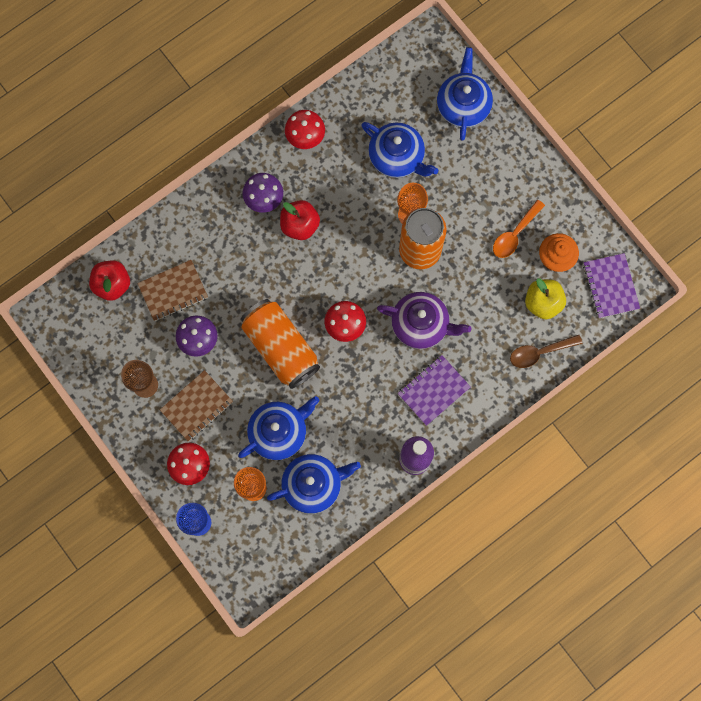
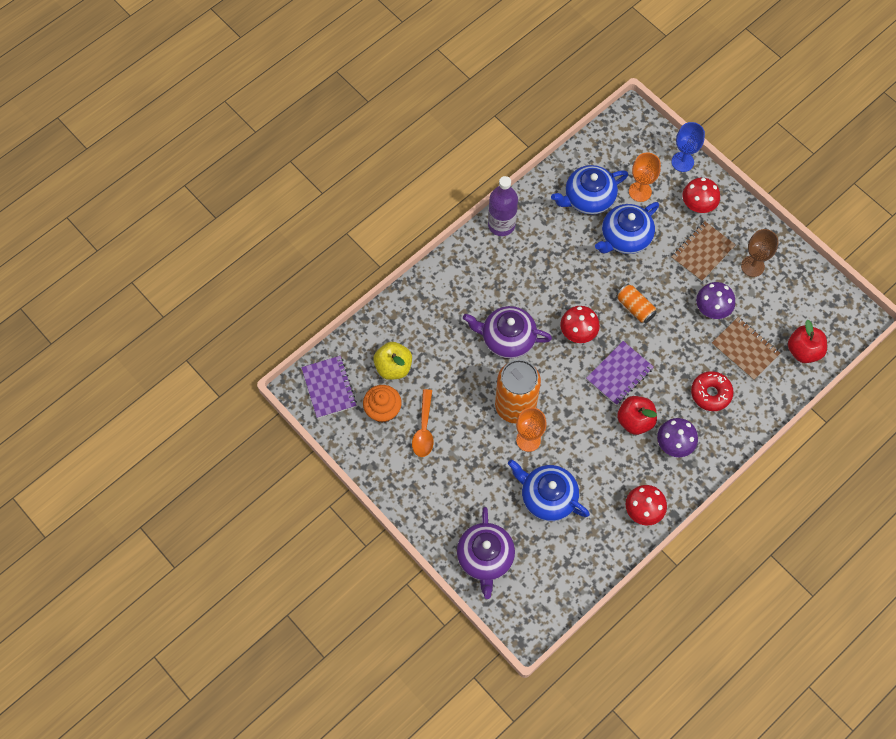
camera: 175 degrees right, 10 degrees down
brown notebook [137,260,208,321] -> brown notebook turned 75 degrees clockwise [712,317,781,381]
orange can [241,299,320,389] -> orange can [616,284,657,323], size x0.51
purple notebook [398,355,471,426] -> purple notebook moved to [586,341,654,405]
blue teapot [437,47,493,141] -> purple teapot [457,507,515,599]
orange spoon [493,200,545,258] -> orange spoon turned 150 degrees clockwise [412,389,433,457]
brown spoon [510,335,582,368] -> none
none -> red donut [691,371,734,411]

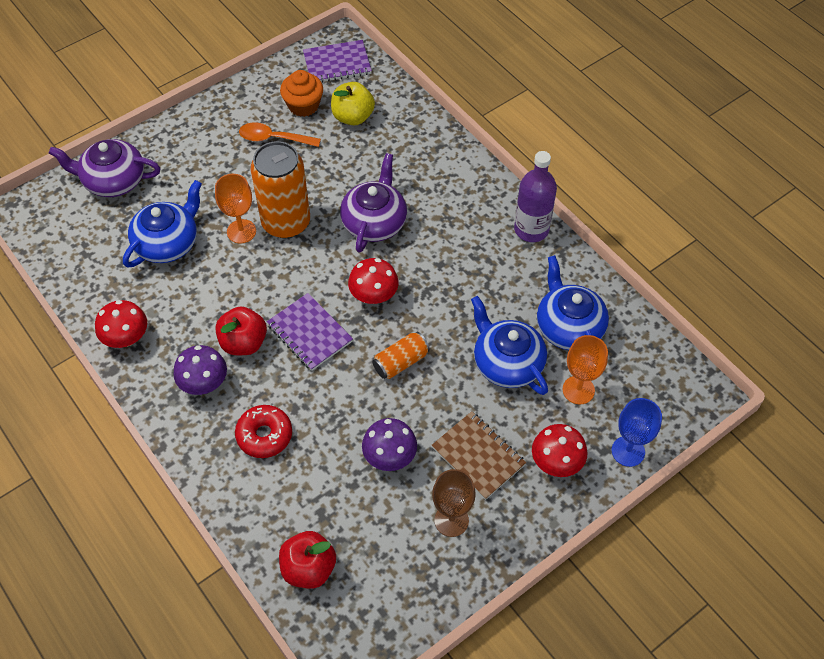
camera: 95 degrees right, 10 degrees down
brown notebook [712,317,781,381] -> none

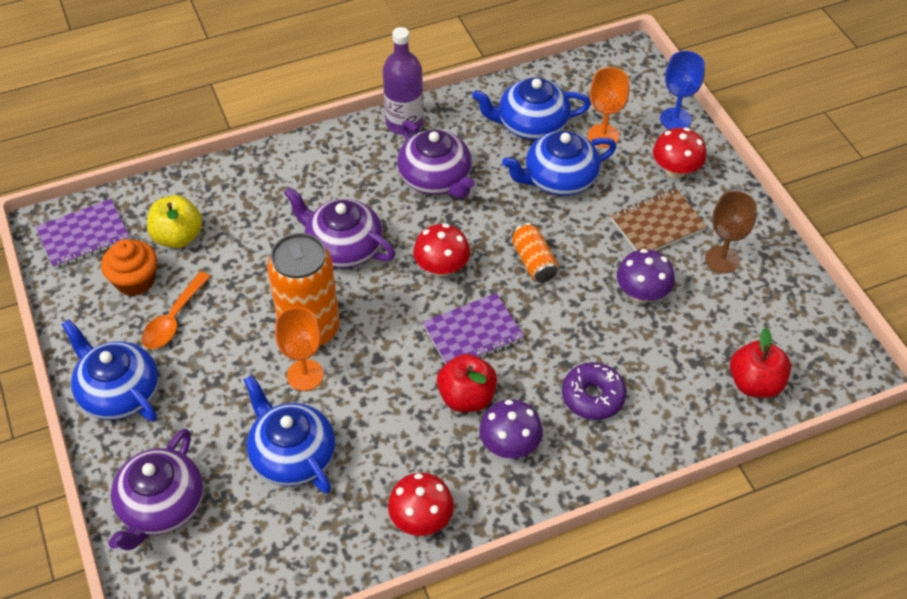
camera: 75 degrees left, 5 degrees down
red donut [235,405,292,458] -> purple donut [562,362,626,420]
purple notebook [303,40,372,83] -> purple notebook turned 60 degrees clockwise [36,199,130,269]
none -> blue teapot [62,319,159,421]
none -> purple teapot [397,121,475,199]

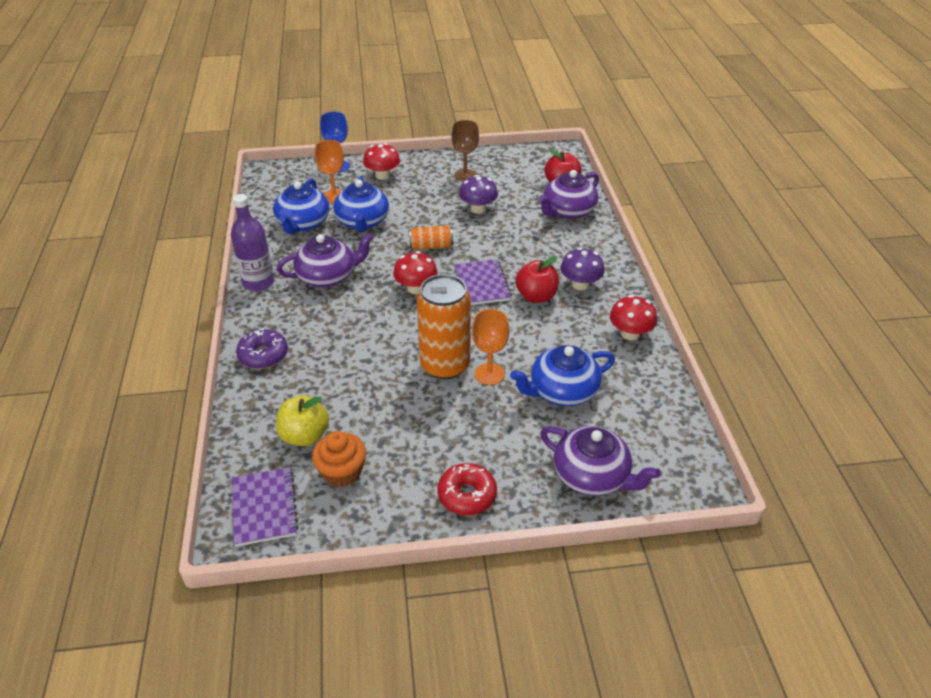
camera: 75 degrees left, 10 degrees down
blue teapot [62,319,159,421] -> red donut [437,463,497,515]
orange spoon [142,272,211,349] -> none
purple teapot [284,187,395,268] -> purple teapot moved to [538,170,599,220]
purple donut [562,362,626,420] -> purple donut moved to [236,329,288,369]
brown notebook [610,188,707,251] -> none

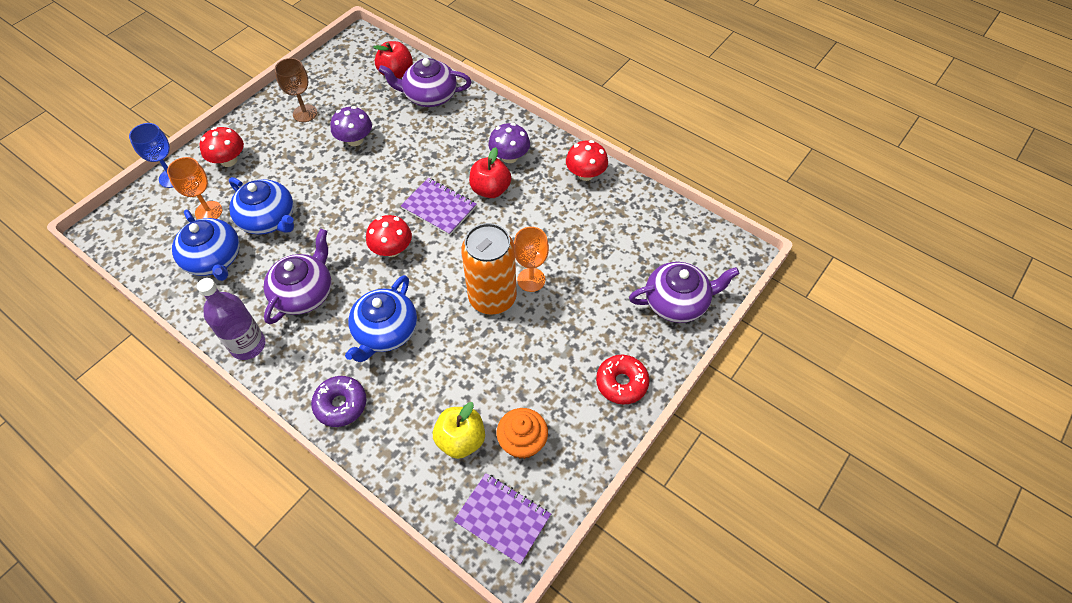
camera: 45 degrees left, 15 degrees up
orange can [409,226,453,250] -> none
blue teapot [510,345,615,406] -> blue teapot moved to [345,275,417,362]
purple teapot [538,170,599,220] -> purple teapot turned 90 degrees clockwise [378,58,472,107]

